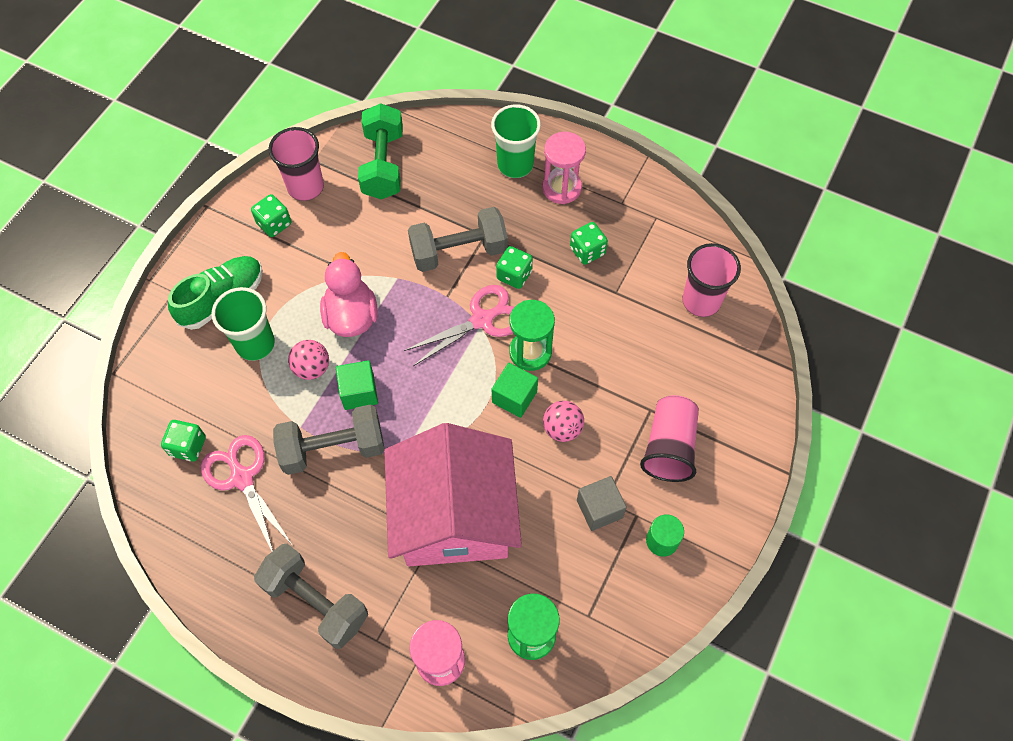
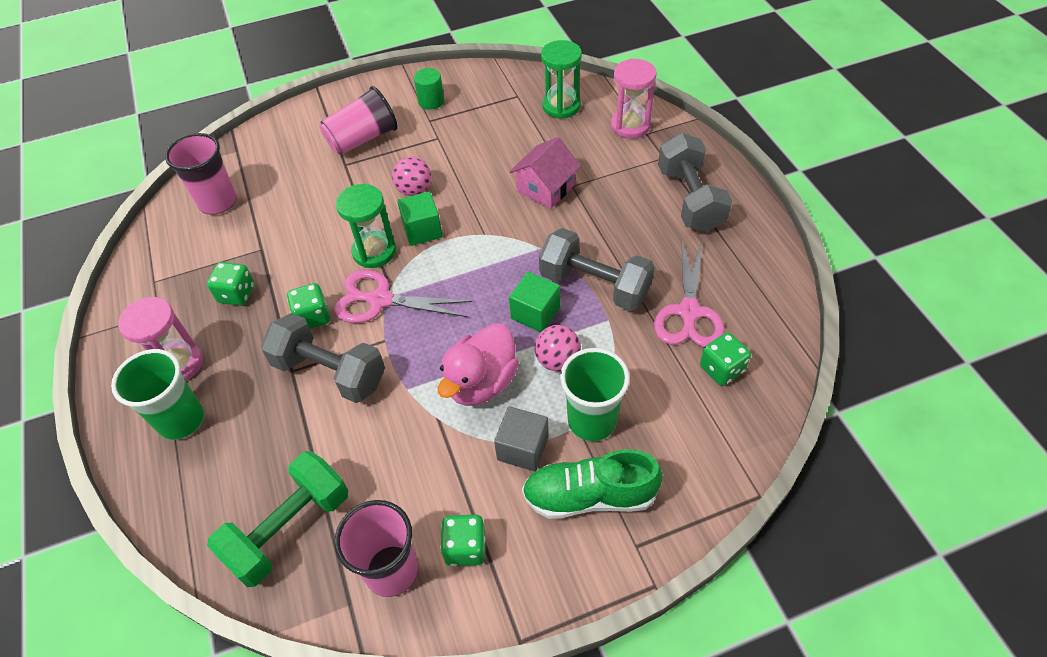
camera: 135 degrees left, 10 degrees down
pink house [384,423,522,566] -> pink house [509,137,581,209], size x0.47
grey cube [577,476,627,531] -> grey cube moved to [494,406,549,471]

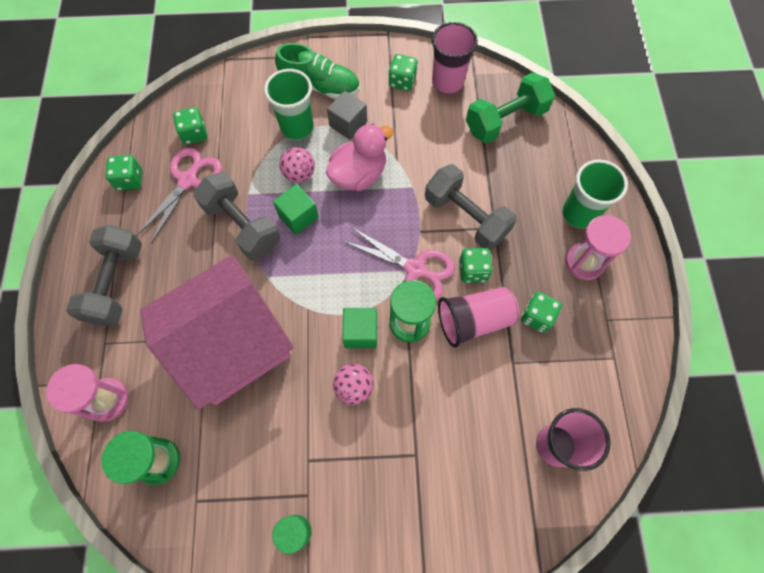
camera: 165 degrees left, 15 degrees up
pink cup [320,86,398,155] -> pink cup moved to [438,287,519,348]
pink house [509,137,581,209] -> pink house [140,255,293,410], size x2.12
none -> green dice [105,155,142,190]

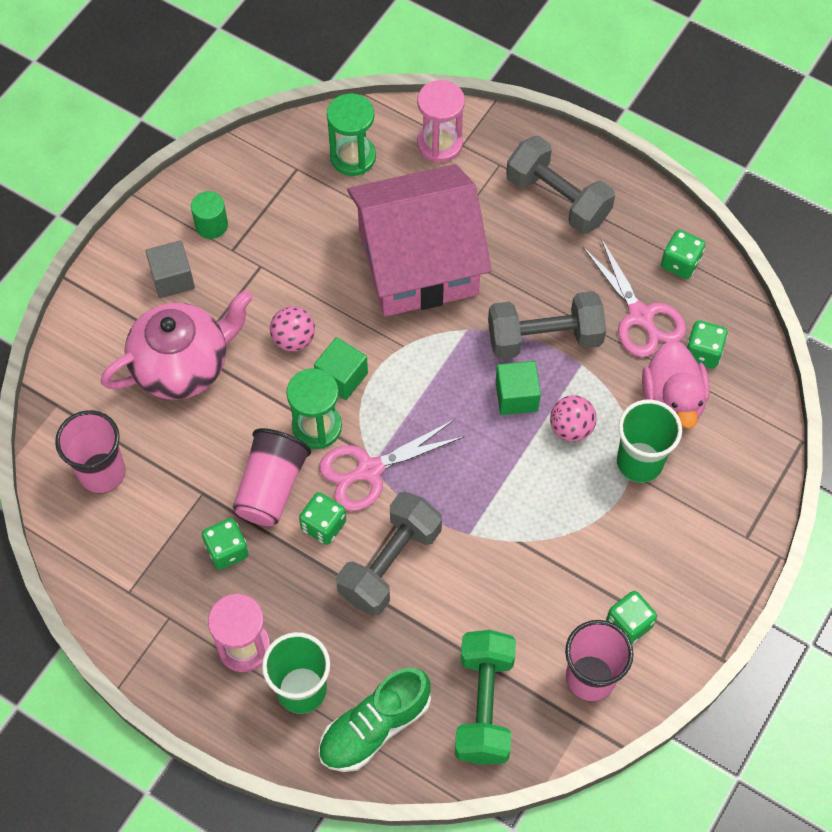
camera: 125 degrees right, 5 degrees down
pink house [140,255,293,410] -> pink house turned 75 degrees clockwise [347,164,492,316]
green shoe [275,43,360,99] -> green shoe moved to [318,668,431,772]
pink duck [326,124,393,191] -> pink duck moved to [642,340,710,428]
grey cube [327,91,367,140] -> grey cube moved to [145,240,195,298]
grey dumbbell [425,164,516,250] -> grey dumbbell turned 45 degrees counterclockwise [336,492,442,616]
none -> pink teapot [101,290,253,400]

